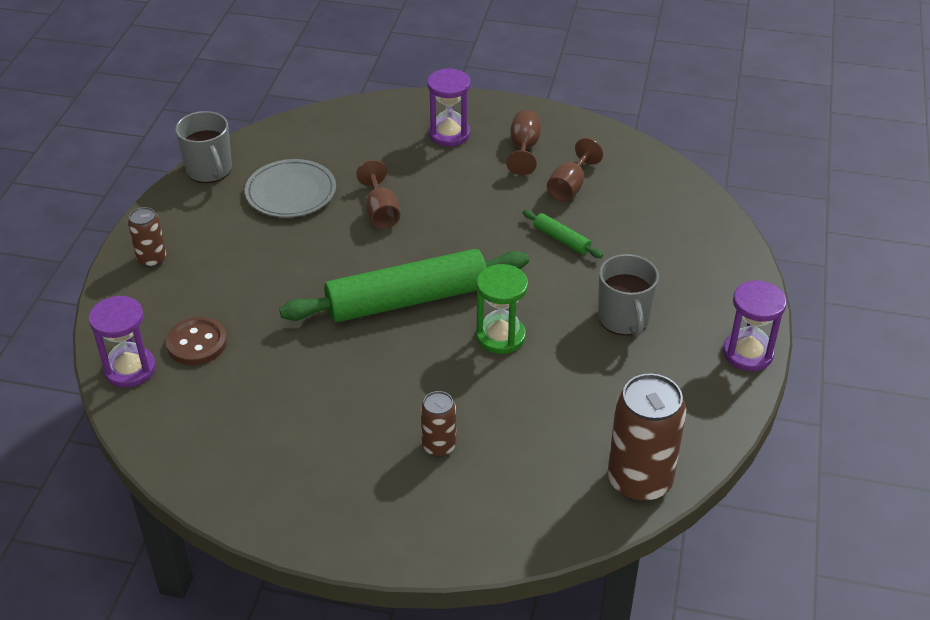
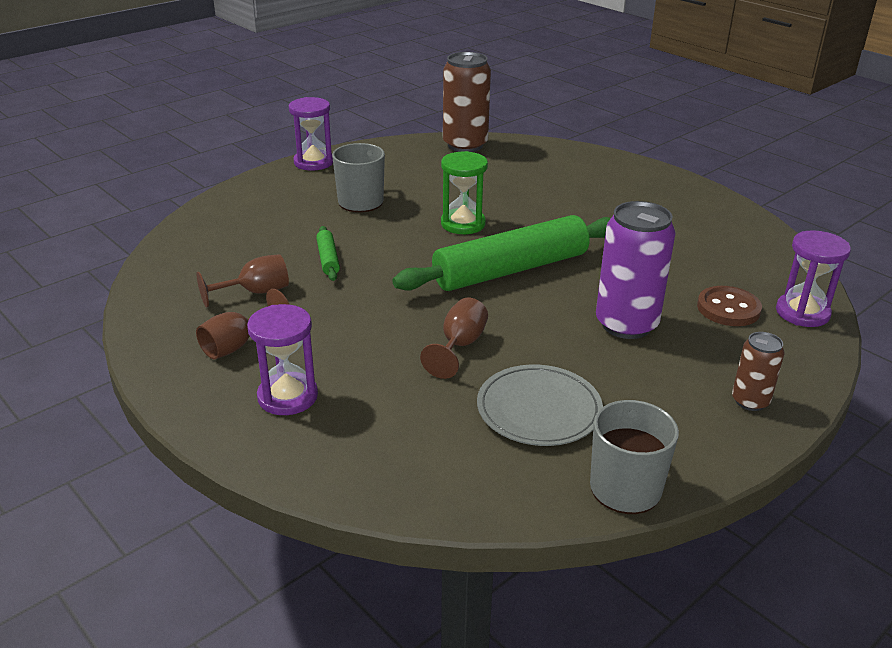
camera: 145 degrees left, 10 degrees down
green rolling pin [279,249,529,322] -> green rolling pin turned 45 degrees counterclockwise [392,215,611,291]
brown can [421,391,456,457] -> none
none -> purple can [596,201,676,339]

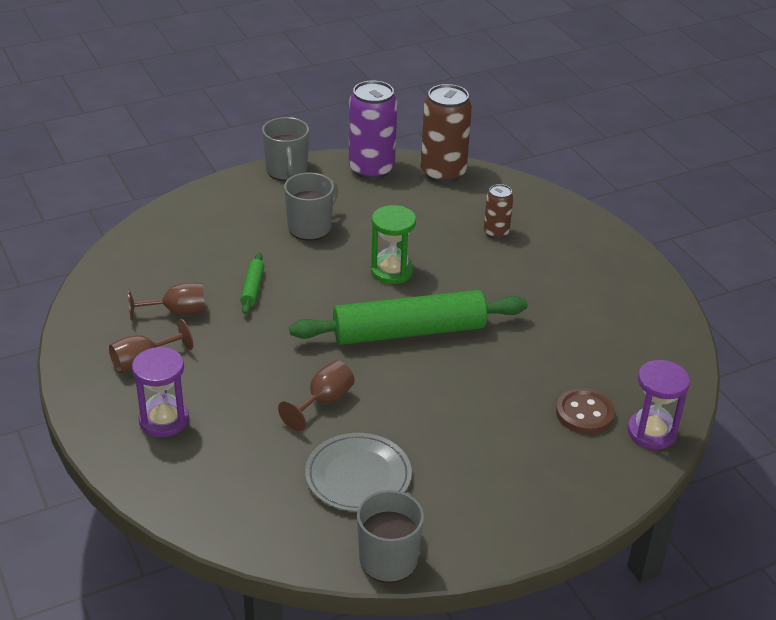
camera: 15 degrees right, 5 degrees up
purple hourglass [289,97,333,171] -> grey mug [262,117,309,181]
purple can [596,201,676,339] -> purple can moved to [349,80,397,180]
brown can [732,332,784,411] -> brown can moved to [484,184,514,239]

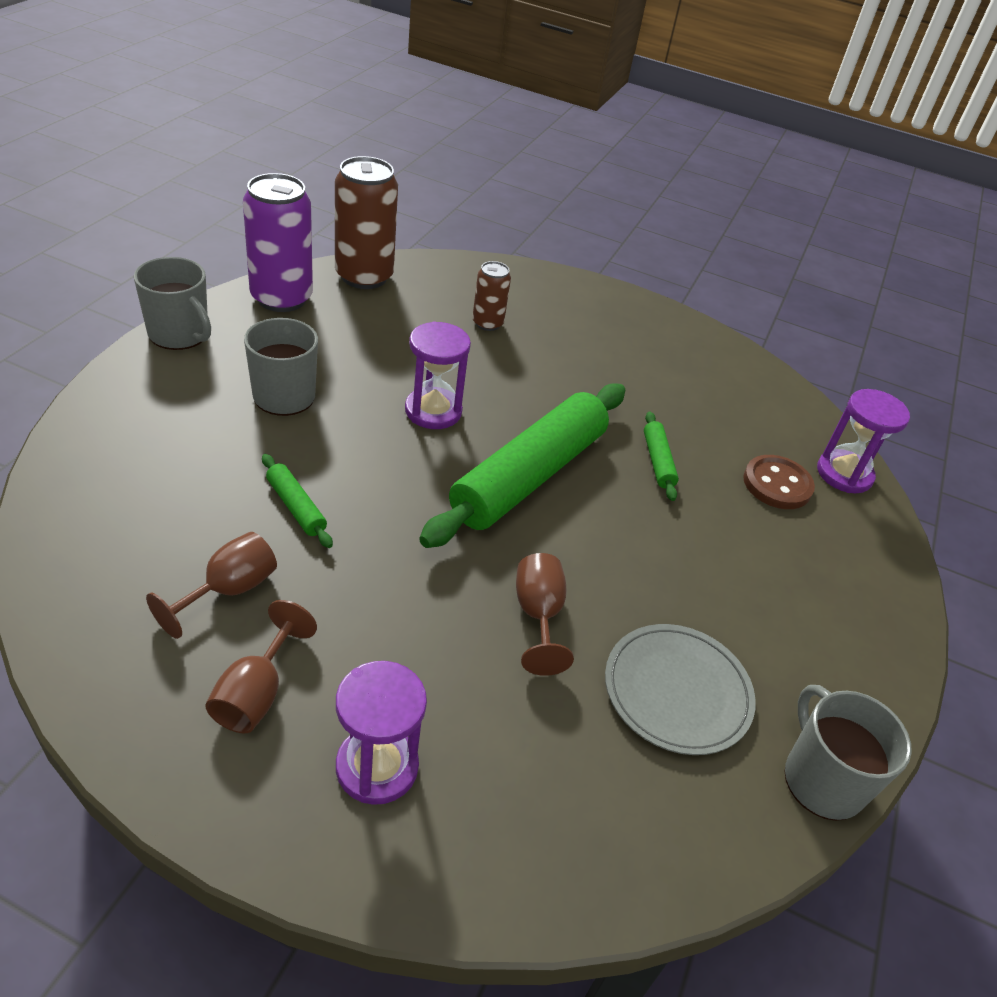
camera: 45 degrees left, 5 degrees up
green hourglass [371,205,416,284] -> purple hourglass [405,321,471,429]
none -> green rolling pin [644,411,679,501]

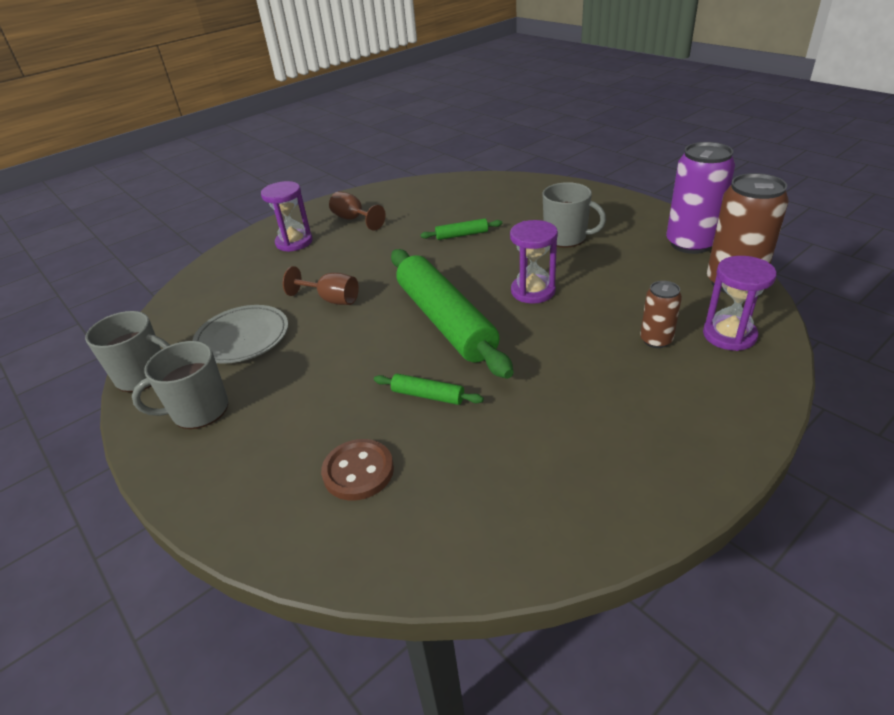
camera: 125 degrees right, 5 degrees down
grey mug [134,257,211,350] -> grey mug moved to [132,341,228,429]
brown goblet [146,532,277,639] -> none
purple hourglass [817,389,910,493] -> purple hourglass moved to [703,256,777,351]

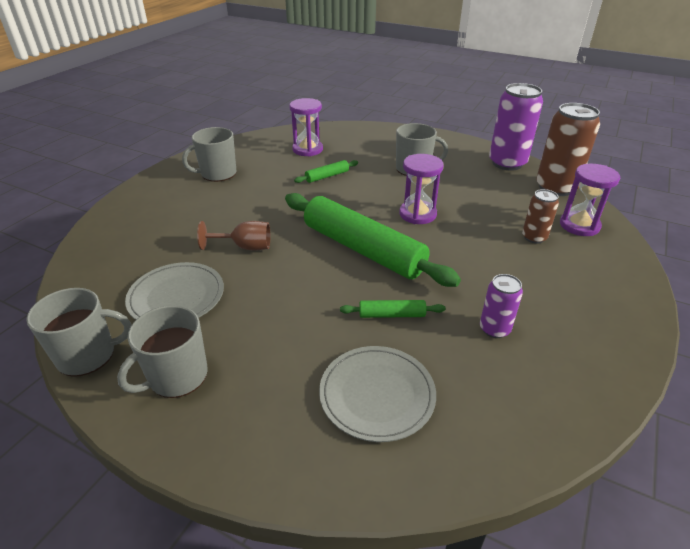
camera: 25 degrees left, 0 degrees up
purple hourglass [261,181,313,252] -> purple hourglass moved to [289,98,323,156]
brown button [321,439,394,500] -> grey plate [319,346,436,442]
brown goblet [329,191,386,231] -> grey mug [182,127,236,182]
none -> purple can [480,274,523,338]

